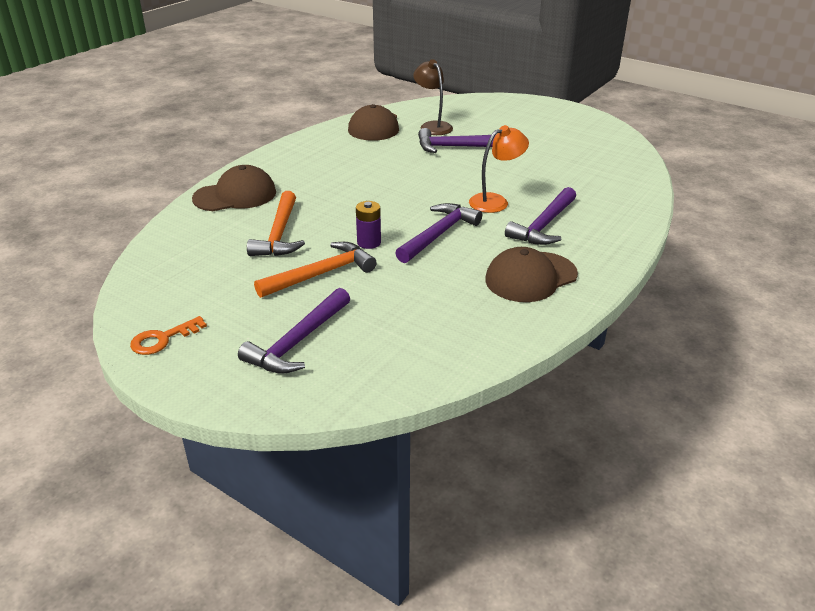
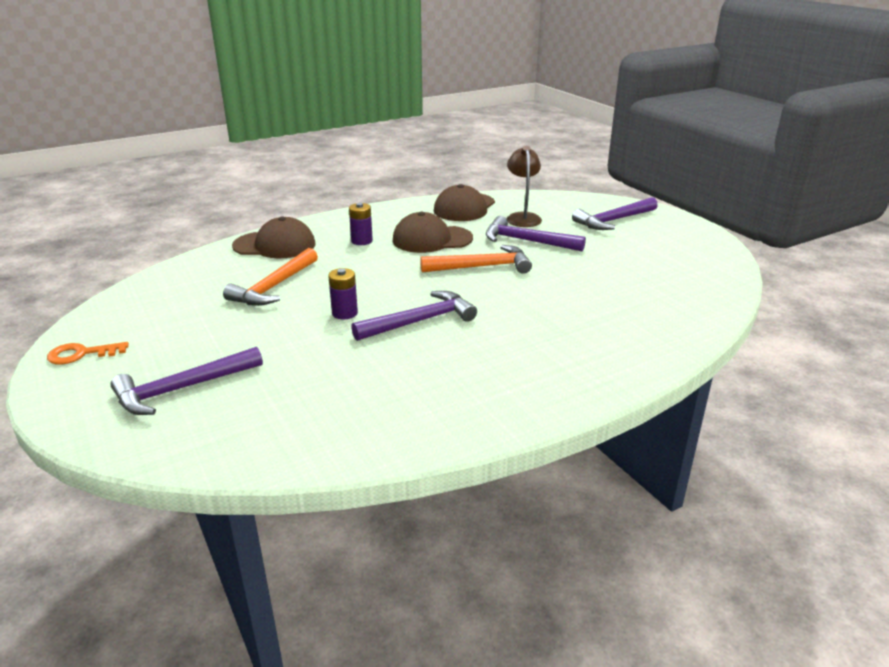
camera: 25 degrees right, 5 degrees down
orange hammer [254,242,377,298] -> orange hammer moved to [420,245,532,274]
orange lamp [469,125,529,213] -> none
brown cap [485,247,578,302] -> brown cap moved to [392,212,473,253]
purple hammer [505,187,576,245] -> purple hammer moved to [572,197,658,230]
none -> purple battery [349,203,373,245]

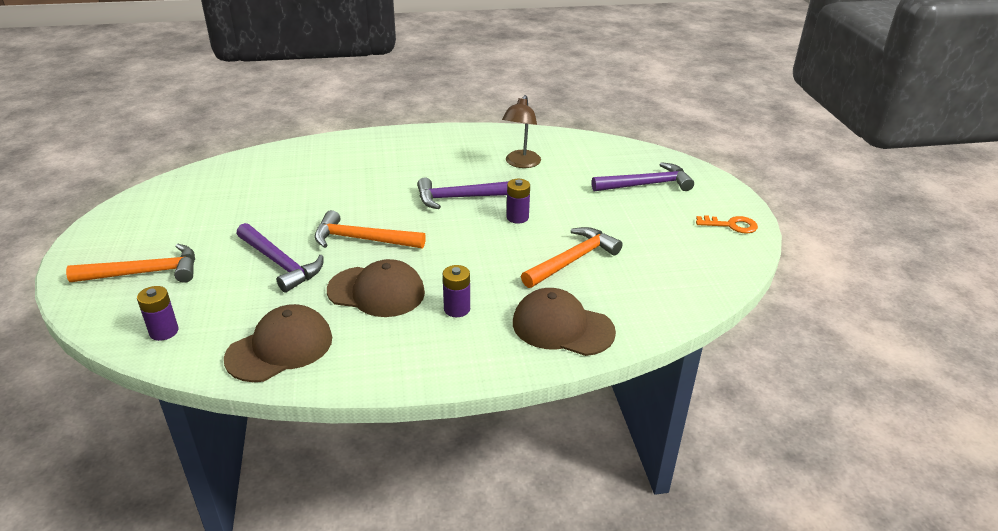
camera: 160 degrees left, 5 degrees up
brown lamp [506,146,542,227] -> brown lamp moved to [502,95,541,168]
purple hammer [572,197,658,230] -> orange hammer [66,244,195,283]
none -> purple battery [137,286,178,341]

